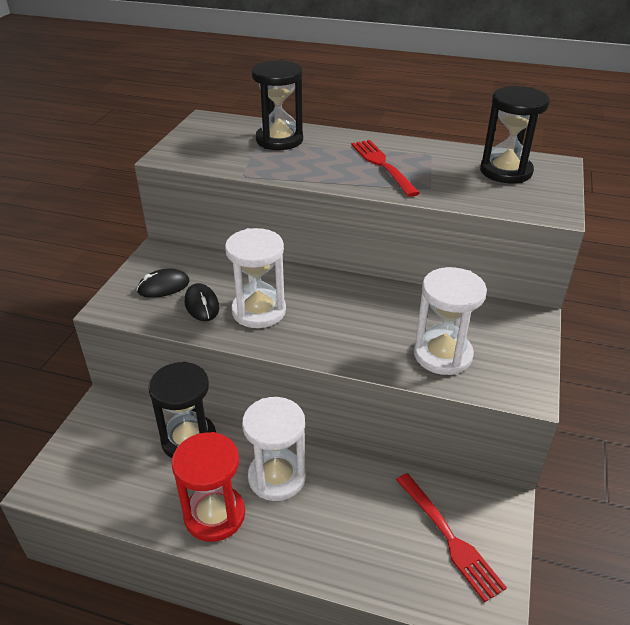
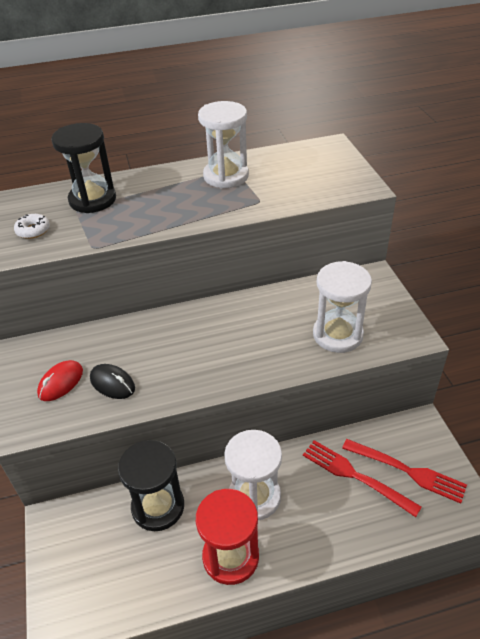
camera: 30 degrees left, 5 degrees up
black mouse [137,269,190,298] -> red mouse [37,360,83,401]
white hourglass [225,228,286,328] -> white hourglass moved to [198,101,249,189]
red fork [351,140,420,197] -> red fork moved to [303,440,422,517]
black hourglass [480,86,550,183] -> none
none -> white donut [14,214,50,239]

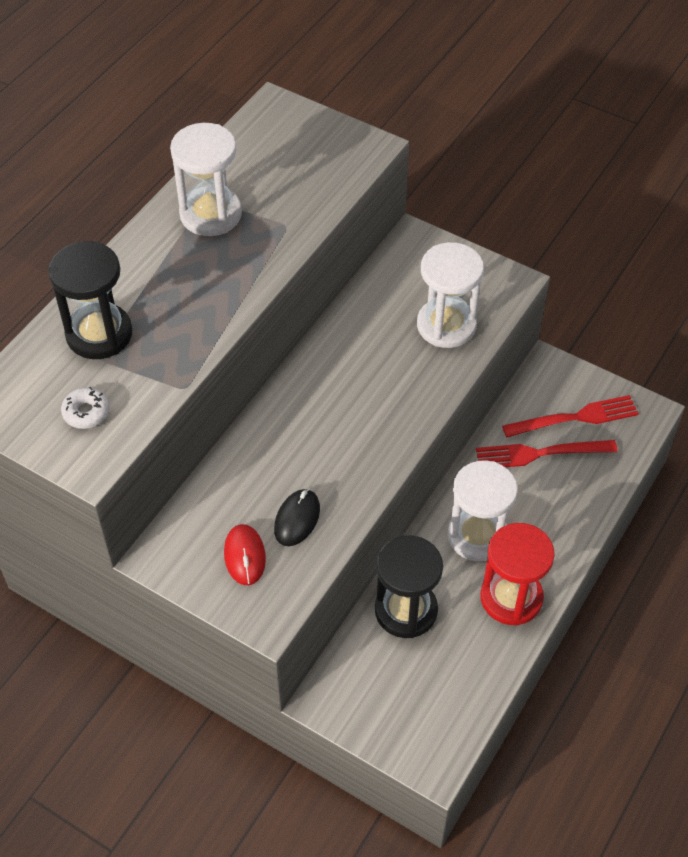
camera: 45 degrees left, 10 degrees up
black mouse [90,364,135,399] -> black mouse turned 60 degrees counterclockwise [274,489,320,546]

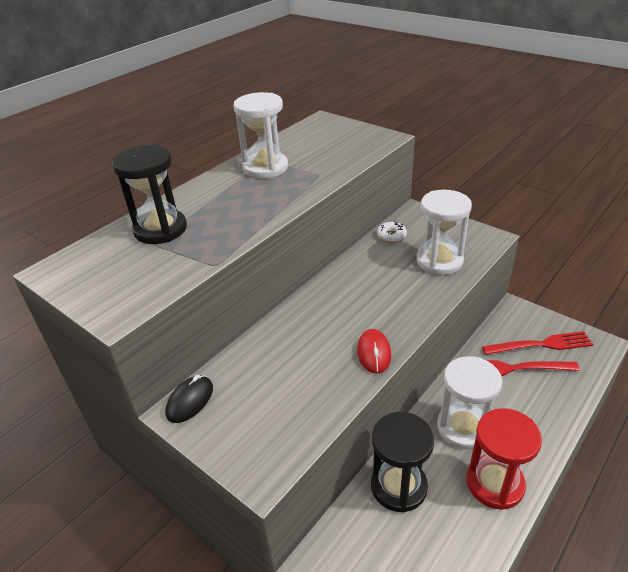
camera: 10 degrees right, 15 degrees down
white donut [61,387,110,429] -> white donut moved to [377,221,407,243]
red mouse [224,524,266,585] -> red mouse moved to [357,329,391,374]
black mouse [274,489,320,546] -> black mouse moved to [165,375,213,423]

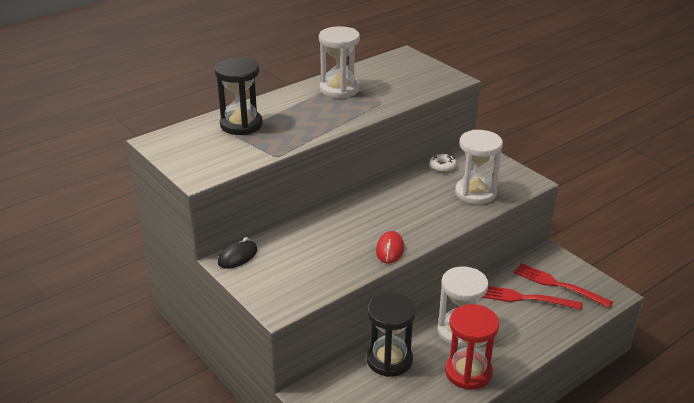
camera: 10 degrees right, 5 degrees down
red fork [482,331,593,355] -> red fork turned 150 degrees counterclockwise [513,263,613,308]

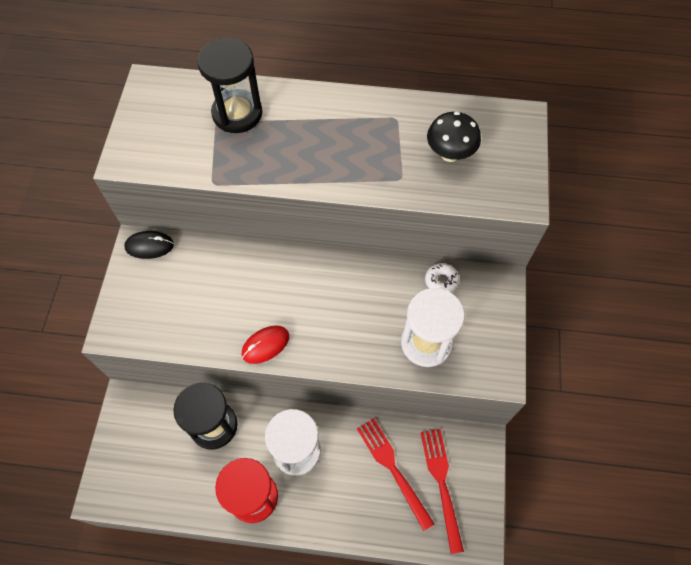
camera: 45 degrees right, 30 degrees up
white hourglass [319,26,360,99] -> none
none -> black mushroom [427,111,481,162]

